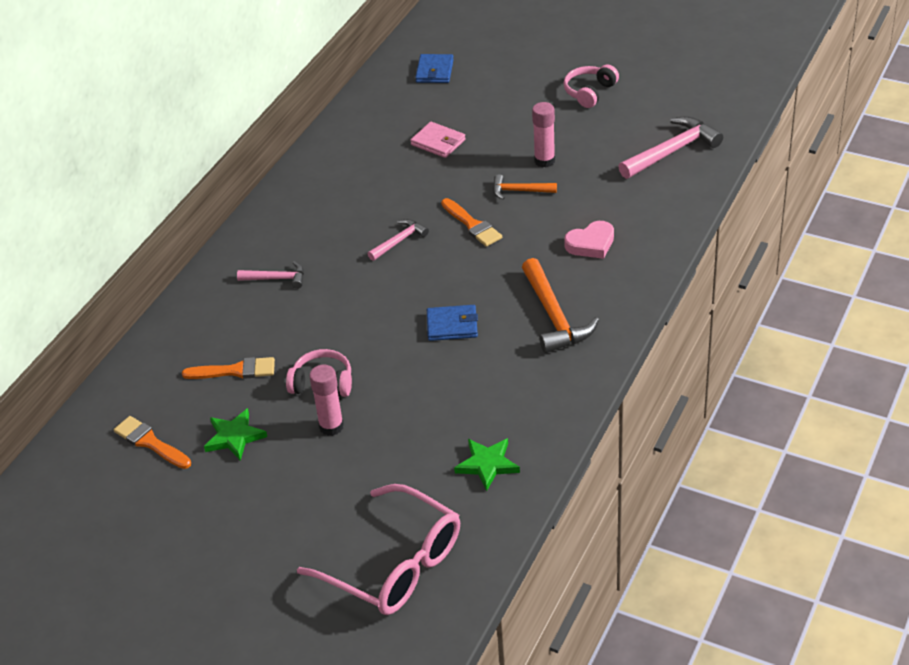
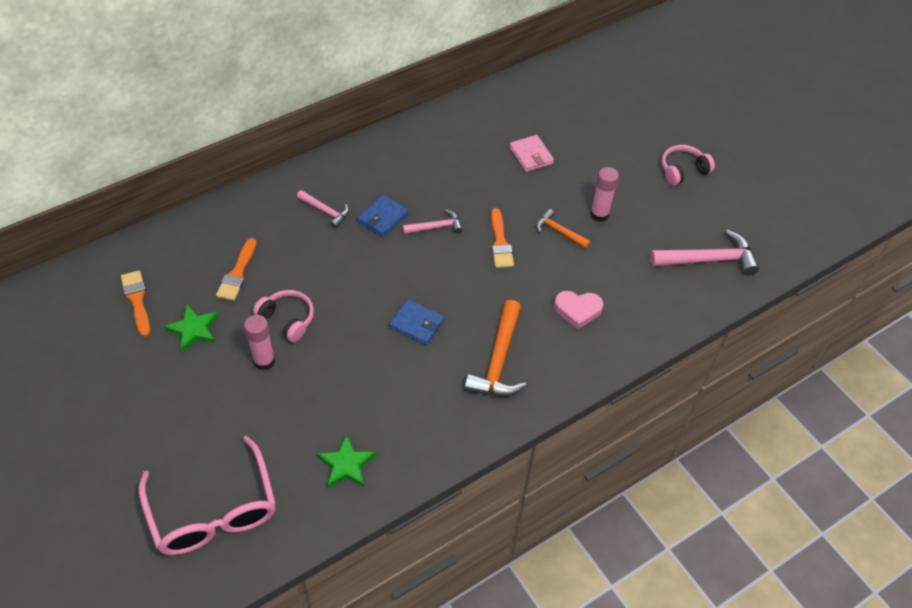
camera: 25 degrees right, 10 degrees up
orange brush [182,357,275,379] -> orange brush turned 75 degrees clockwise [216,238,257,301]
blue wallet [415,54,454,83] -> blue wallet moved to [357,195,408,237]

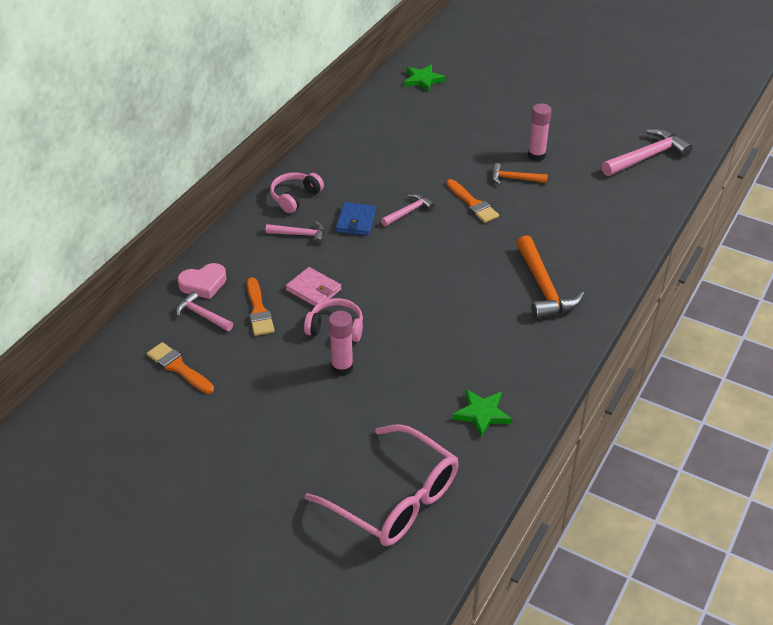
camera: 25 degrees left, 10 degrees down
green star [164,305,218,352] -> green star moved to [404,64,446,92]
blue wallet [389,299,444,345] -> none
pink wallet [509,135,554,172] -> pink wallet moved to [286,267,342,306]
pink heart [554,291,604,329] -> pink heart moved to [177,263,227,299]
pink headphones [661,145,715,186] -> pink headphones moved to [270,172,324,213]
none -> pink hammer [176,292,233,331]

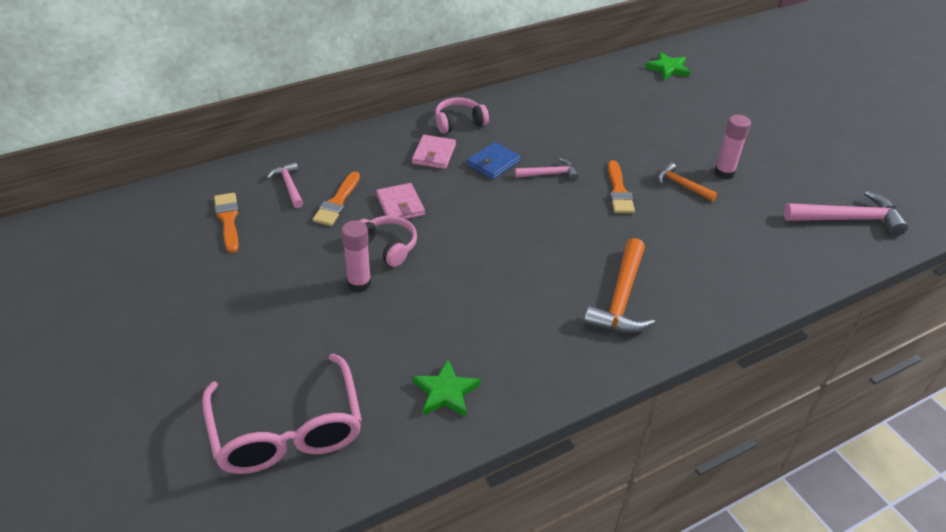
camera: 30 degrees right, 0 degrees up
pink heart [177,263,227,299] -> none
pink hammer [266,221,324,245] -> pink wallet [412,135,456,169]

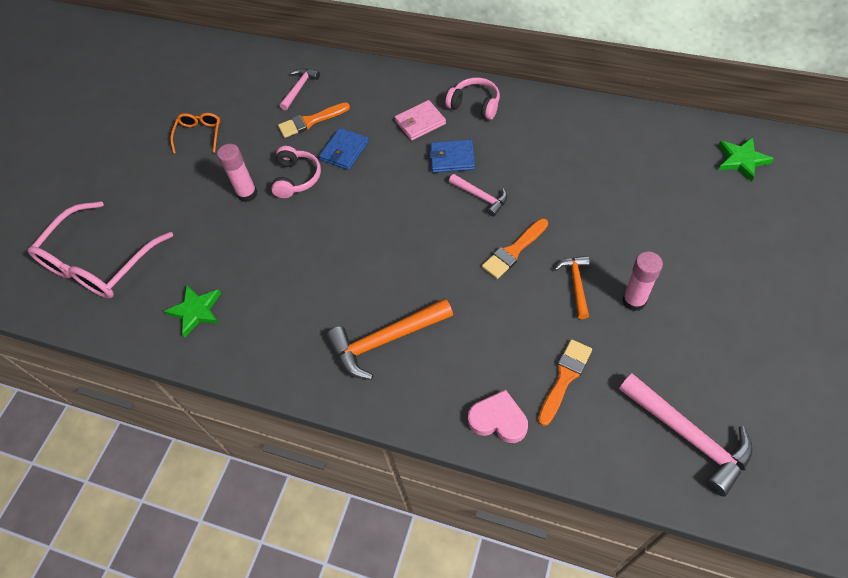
camera: 55 degrees right, 15 degrees up
orange brush [214,193,239,253] -> orange brush moved to [538,339,592,426]
pink wallet [376,183,425,219] -> blue wallet [319,128,369,170]
none -> orange glasses [170,113,220,154]
none -> pink heart [468,390,528,443]

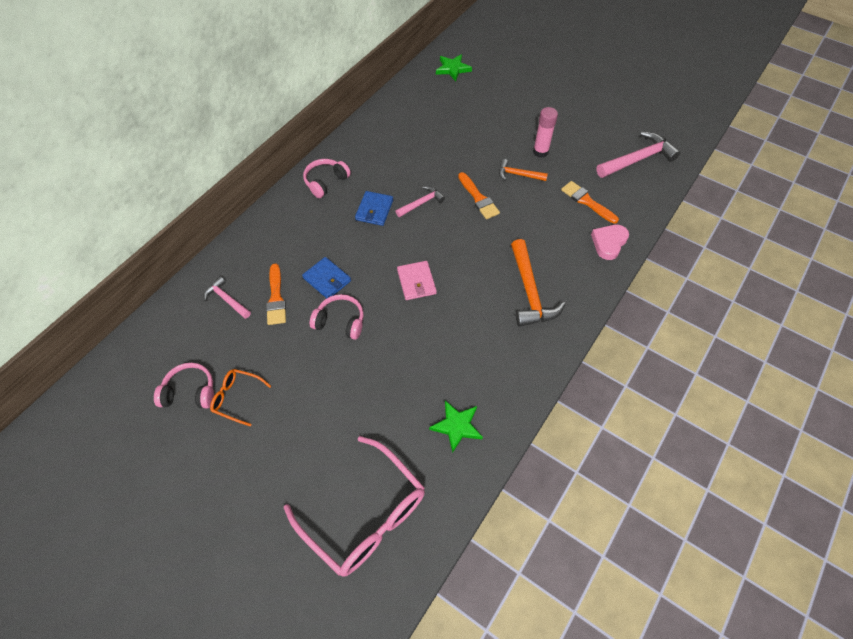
camera: 80 degrees left, 0 degrees up
pink glue stick [217,144,257,202] -> none
pink wallet [395,100,446,141] -> pink wallet moved to [397,261,437,300]
none -> pink headphones [154,363,214,408]

